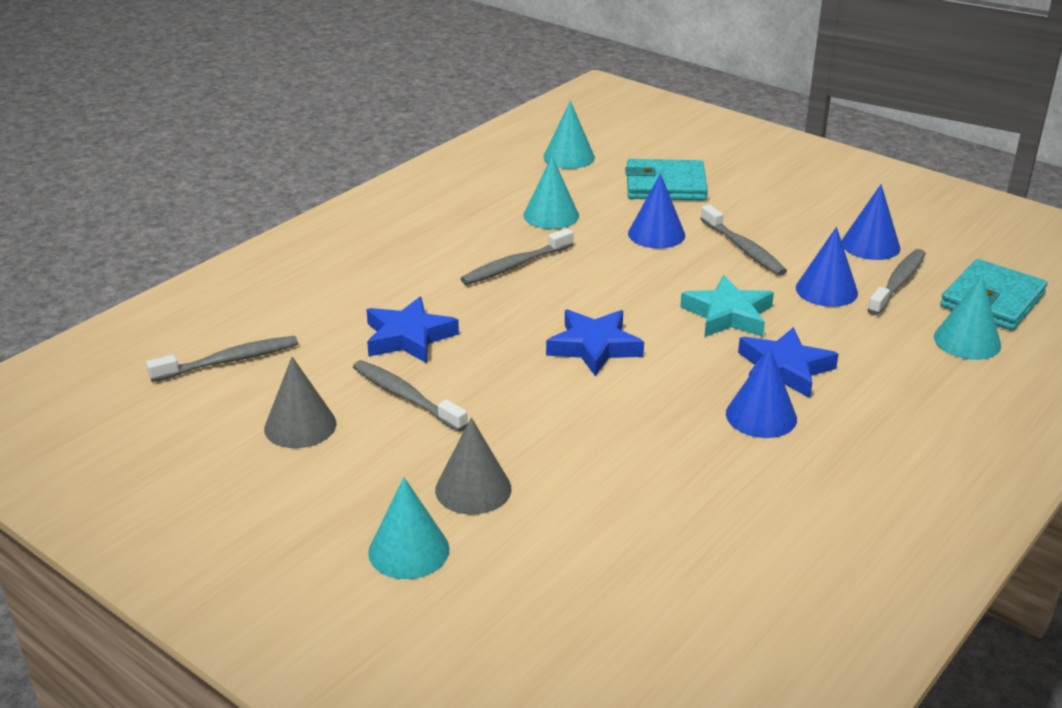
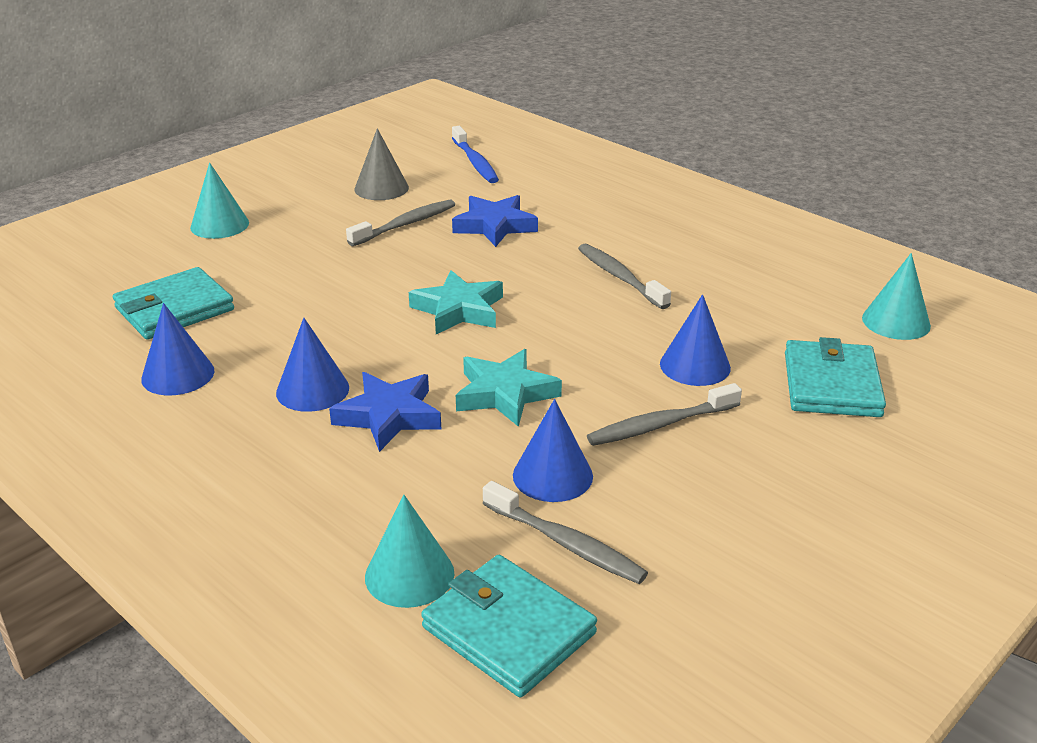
camera: 95 degrees right, 0 degrees up
grey toothbrush [146,336,298,382] -> blue toothbrush [452,126,499,183]
grey cone [435,417,511,515] -> none
turquoise cone [523,156,579,229] -> none
blue star [546,310,644,376] -> turquoise star [409,270,503,334]
blue cone [842,184,901,260] -> blue cone moved to [141,303,214,396]
none -> turquoise wallet [113,267,234,340]

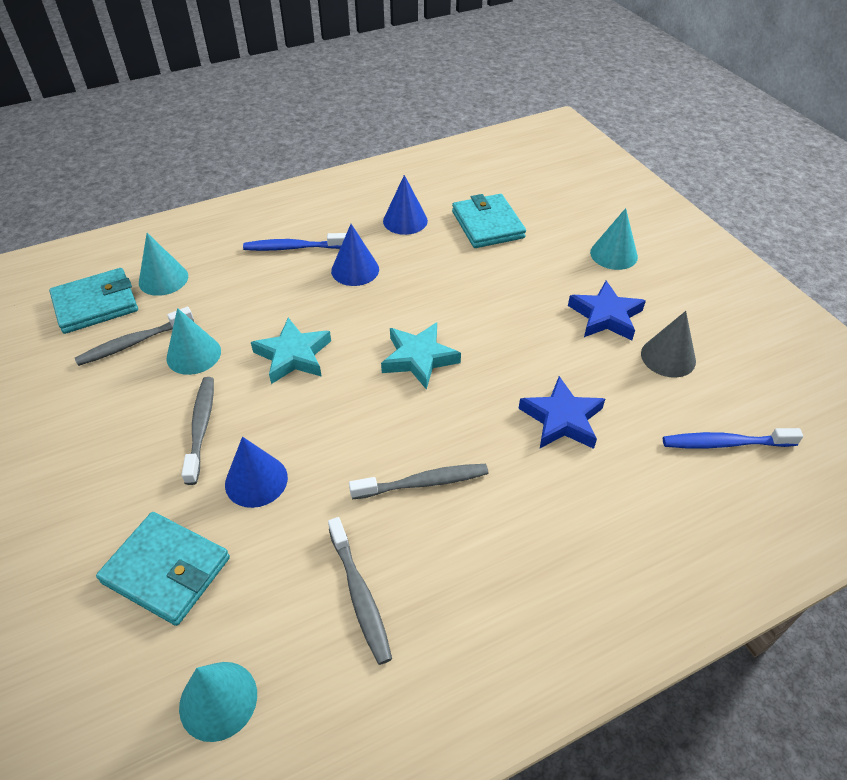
camera: 110 degrees right, 15 degrees up
blue star [329,372,441,452] -> blue star moved to [568,281,646,340]
grey toothbrush [346,199,455,246] -> grey toothbrush moved to [328,517,392,665]
blue cone [513,399,593,502] -> turquoise cone [166,308,221,375]
none -> blue toothbrush [243,233,347,251]

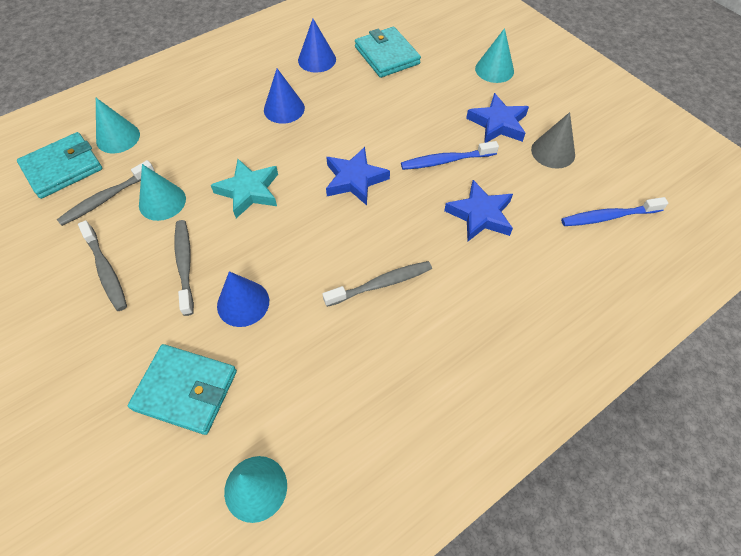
camera: 10 degrees left, 10 degrees up
blue toothbrush [243,233,347,251] -> blue toothbrush moved to [401,141,499,170]
grey toothbrush [328,517,392,665] -> grey toothbrush moved to [78,220,127,311]
turquoise star [381,323,461,390] -> blue star [326,147,390,205]

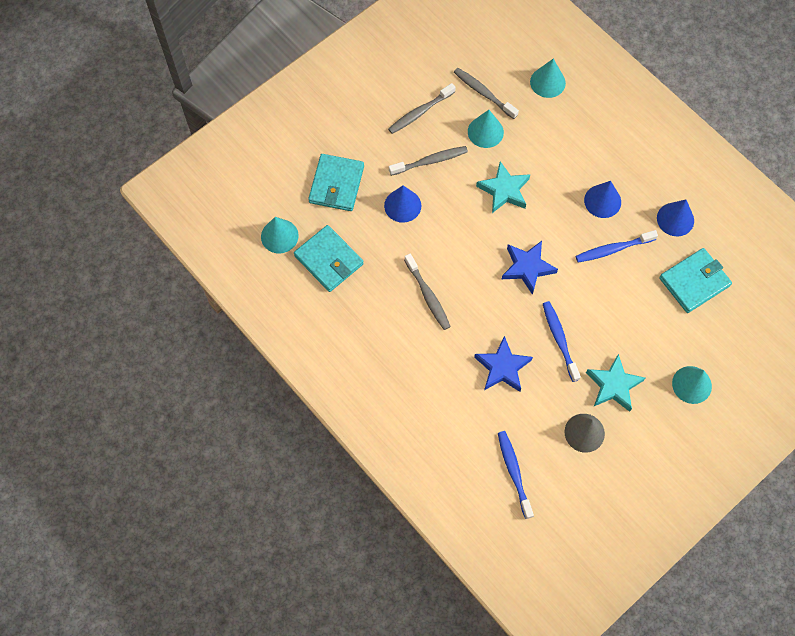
camera: 85 degrees right, 10 degrees up
turquoise wallet [17,132,103,199] -> turquoise wallet moved to [294,225,364,292]
blue star [466,93,529,143] -> turquoise star [586,354,645,412]
none -> blue toothbrush [576,230,658,263]

